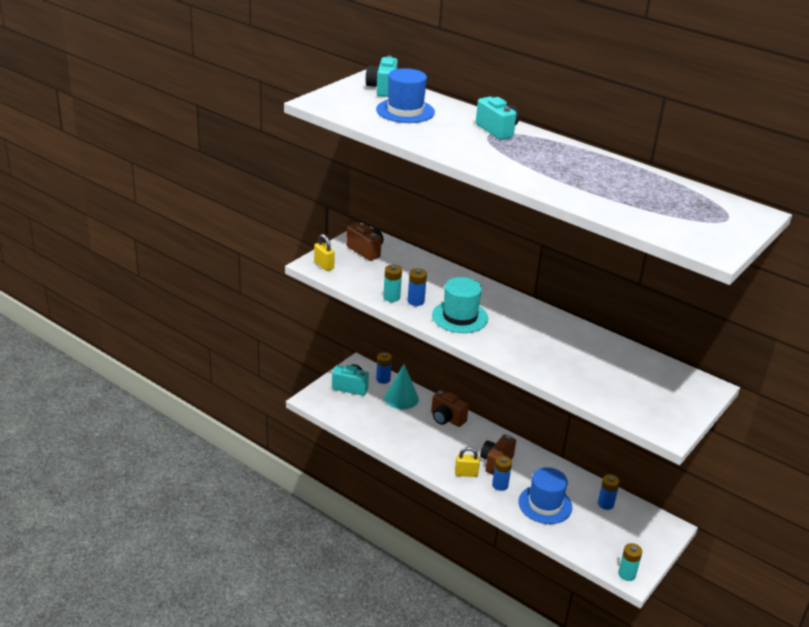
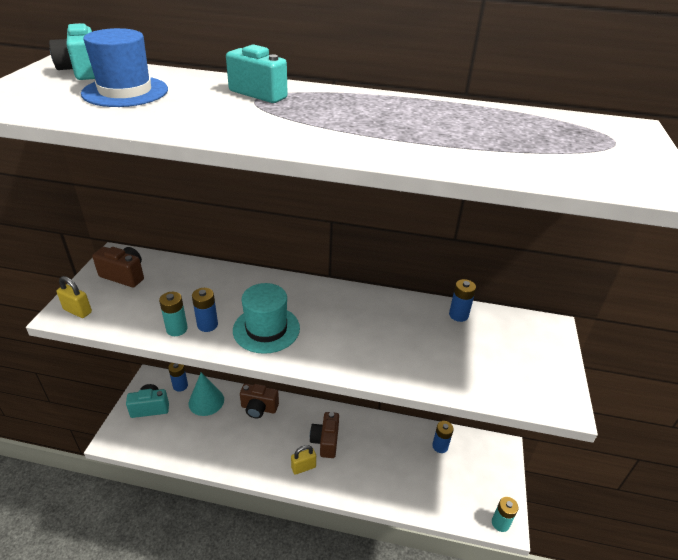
camera: 25 degrees left, 5 degrees up
blue battery [492,456,512,491] -> blue battery moved to [449,279,476,322]
blue hat [518,467,572,524] -> none

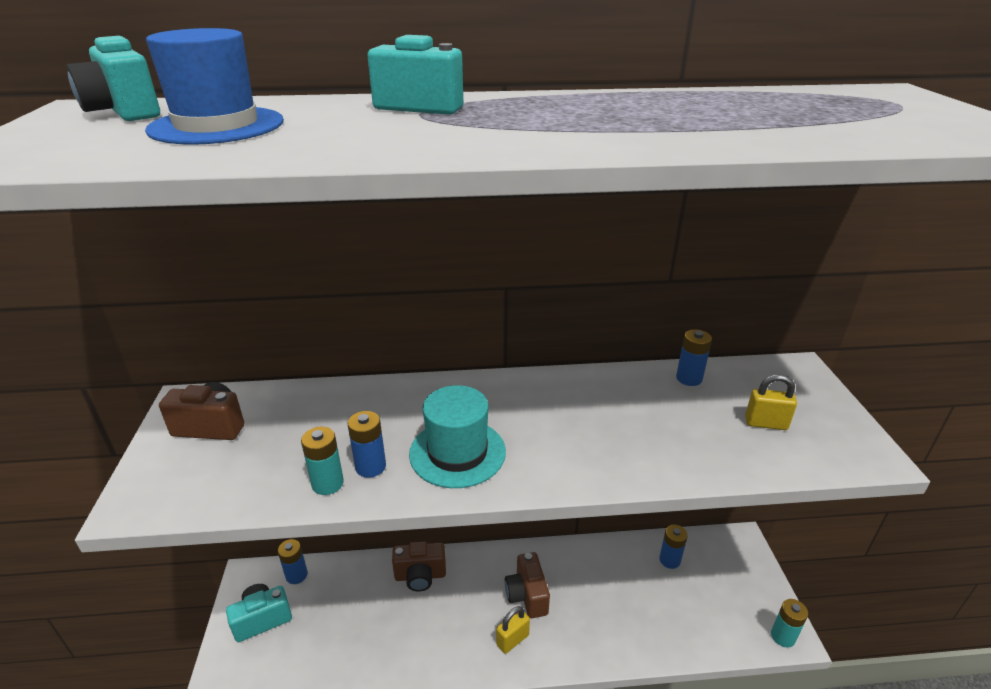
camera: 15 degrees left, 5 degrees down
yellow padlock [56,276,92,318] -> yellow padlock moved to [745,374,797,430]
turquoise cone [189,372,224,416] -> none

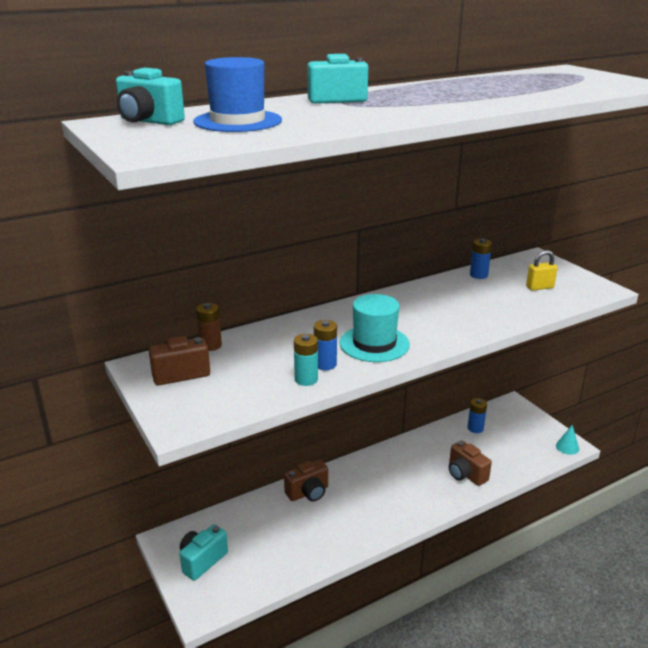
camera: 25 degrees left, 5 degrees down
blue battery [278,539,308,584] -> none
yellow padlock [496,606,530,654] -> none
brown camera [505,552,550,618] -> brown camera moved to [449,440,492,486]
turquoise battery [771,599,808,648] -> turquoise cone [556,425,579,455]
none -> brown battery [196,303,222,351]

